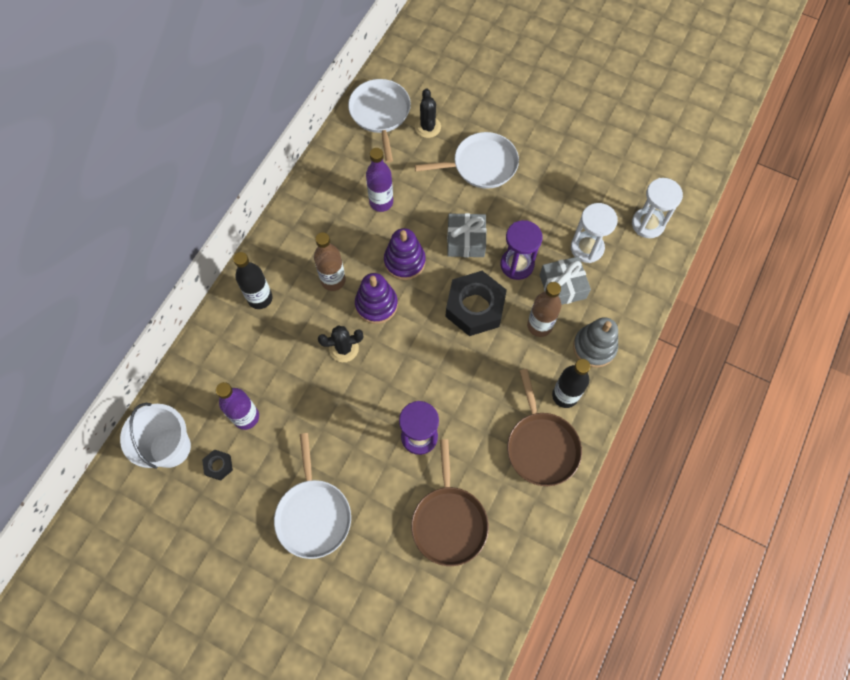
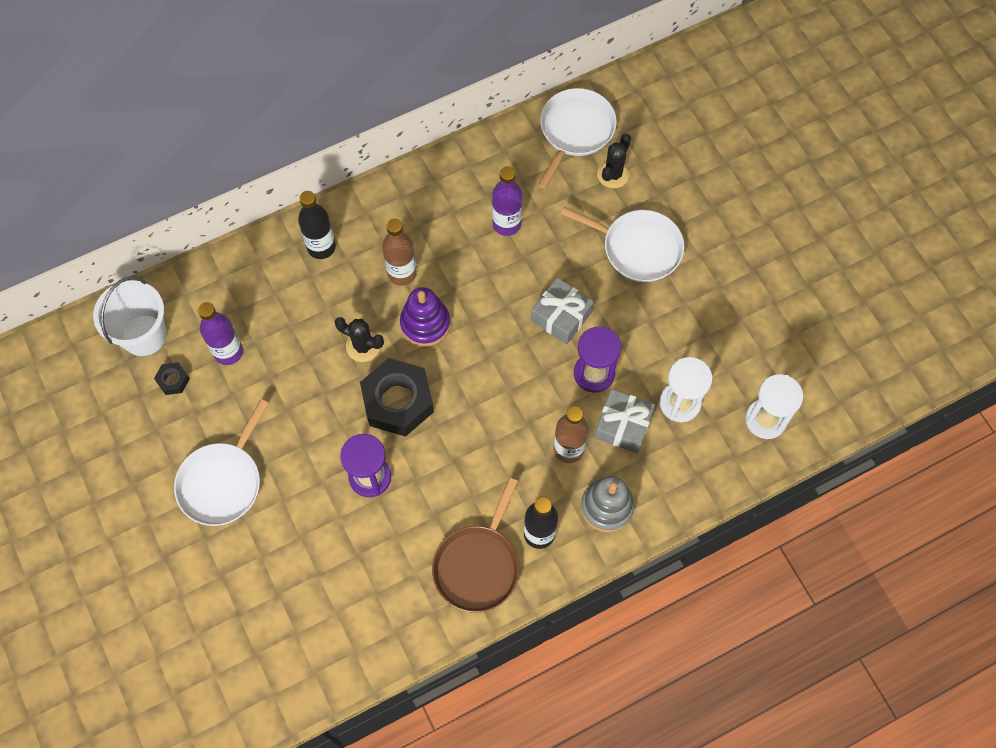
camera: 35 degrees right, 0 degrees up
purple stacking toy [384,228,426,280] -> none
brown pan [411,439,489,566] -> none
black nut [446,271,507,336] -> black nut moved to [360,358,434,437]

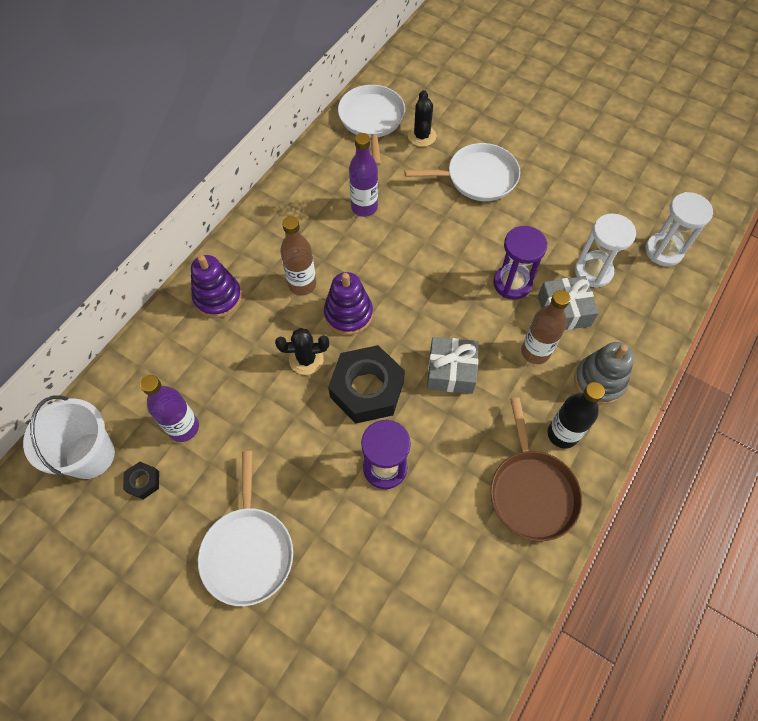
camera: 30 degrees left, 5 degrees down
black bottle [298,191,336,259] -> purple stacking toy [191,255,242,318]
grey gift [531,277,594,345] -> grey gift moved to [427,337,479,394]

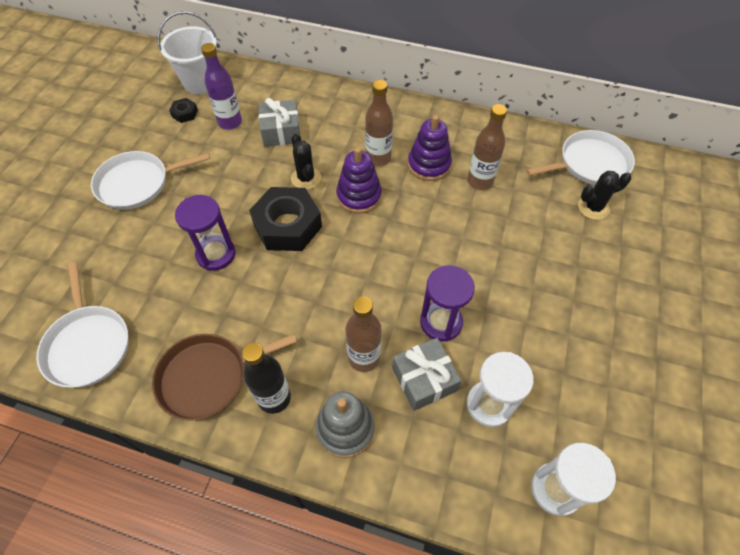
camera: 75 degrees right, 5 degrees down
purple stacking toy [191,255,242,318] -> purple stacking toy moved to [408,115,452,181]
purple bottle [349,133,378,217] -> brown bottle [467,104,507,190]
white pan [404,143,520,201] -> white pan moved to [36,262,129,388]
grey gift [427,337,479,394] -> grey gift moved to [259,98,301,147]

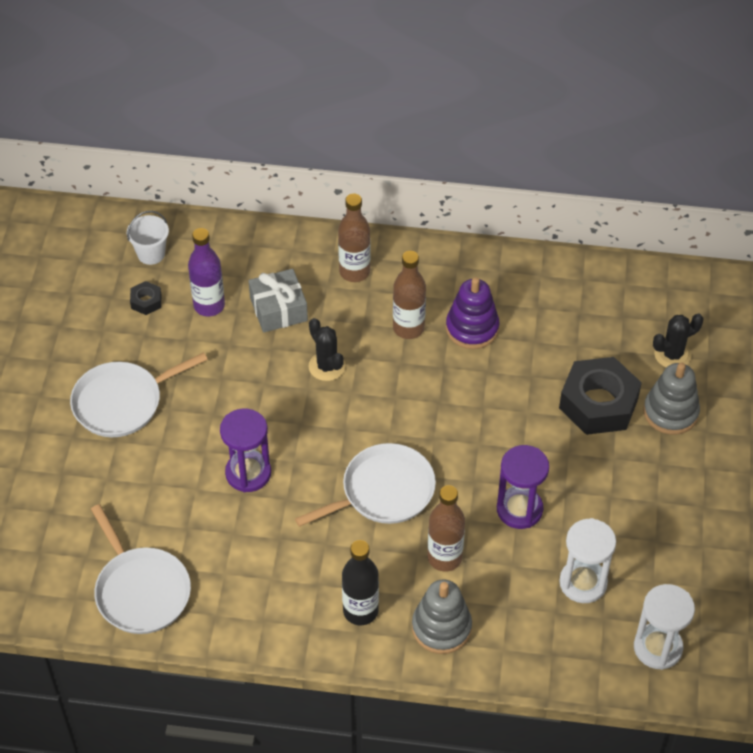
camera: 10 degrees left, 5 degrees down
brown pan [152,334,297,421] -> none
white bucket [158,11,217,94] -> white bucket [127,211,169,265], size x0.60
black nut [249,187,322,251] -> black nut moved to [559,357,642,435]
purple stacking toy [336,147,382,214] -> none
grey gift [392,338,462,411] -> none
brown bottle [467,104,507,190] -> brown bottle moved to [338,194,371,282]
white pan [526,130,635,185] -> white pan moved to [295,443,436,527]
none -> grey stacking toy [643,363,700,435]

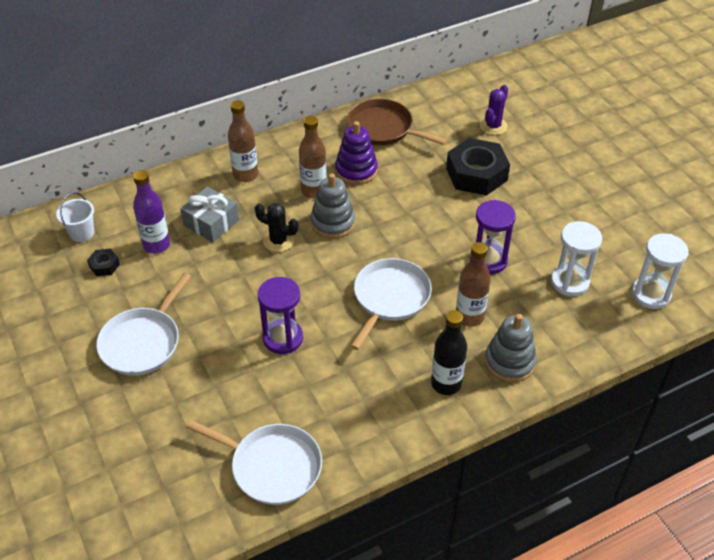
camera: 35 degrees left, 5 degrees down
grey stacking toy [643,363,700,435] -> grey stacking toy moved to [311,173,355,239]
black cactus [653,314,704,367] -> purple cactus [480,85,508,135]
none -> brown pan [347,99,447,145]

